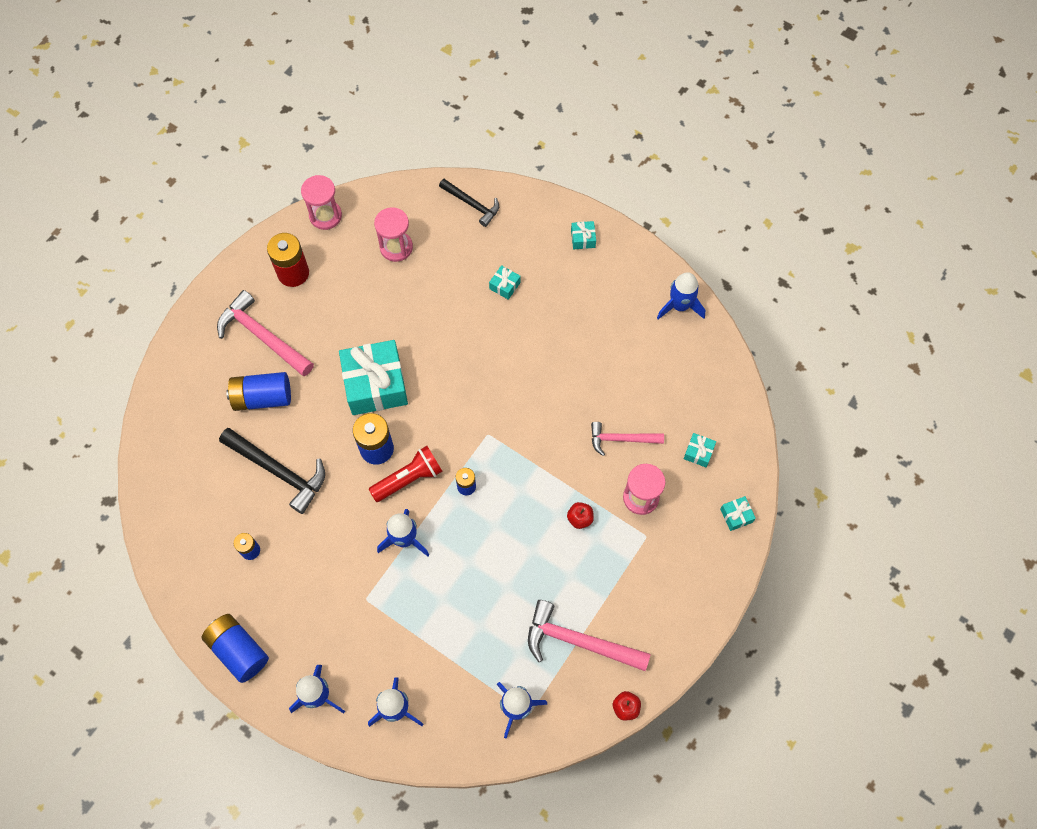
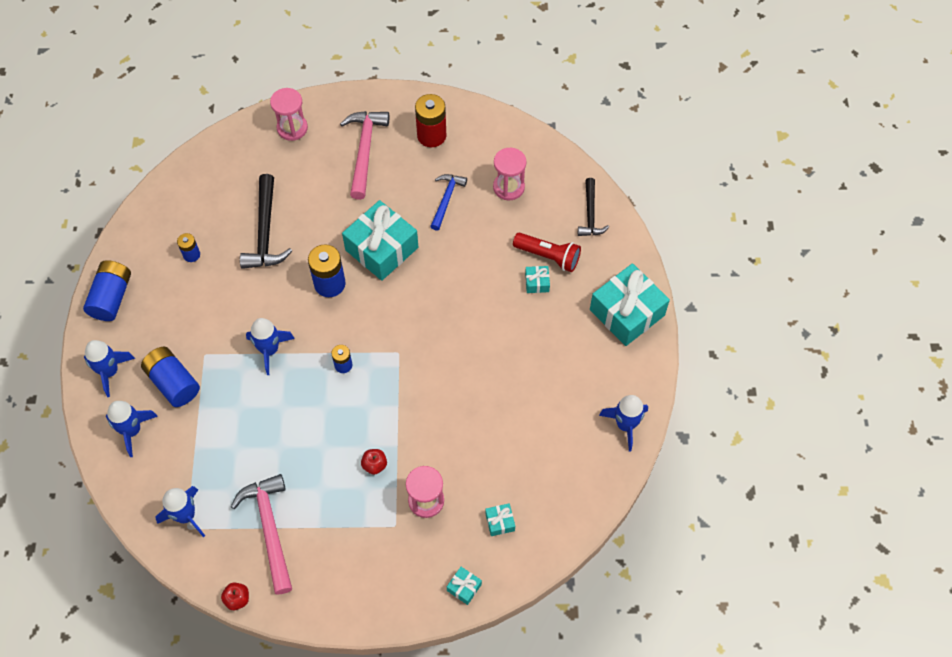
camera: 55 degrees right, 5 degrees down
blue battery [226,372,291,411] -> blue battery moved to [141,347,200,407]
pink hourglass [301,175,342,230] -> pink hourglass moved to [270,88,308,141]
red flashlight [369,446,443,502] -> red flashlight moved to [513,233,581,272]
turquoise gift [571,221,596,249] -> turquoise gift [590,263,670,346], size x2.37
pink hammer [591,422,664,456] -> none
none -> blue hammer [430,174,467,231]

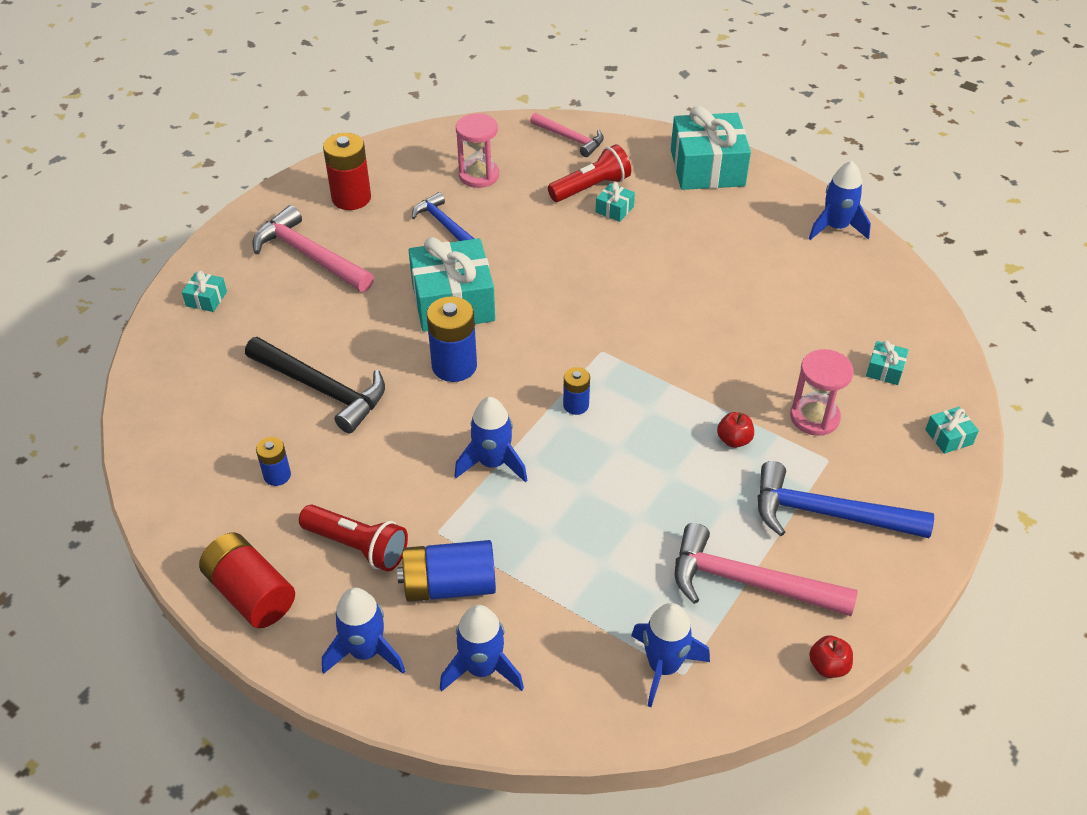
camera: 55 degrees left, 15 degrees down
blue battery [83,260,131,321] -> red battery [199,533,295,628]
pink hourglass [270,88,308,141] -> turquoise gift [182,271,227,312]
black hammer [578,178,609,236] -> pink hammer [530,113,604,157]
none -> red flashlight [299,504,408,572]
none -> blue hammer [758,461,934,538]

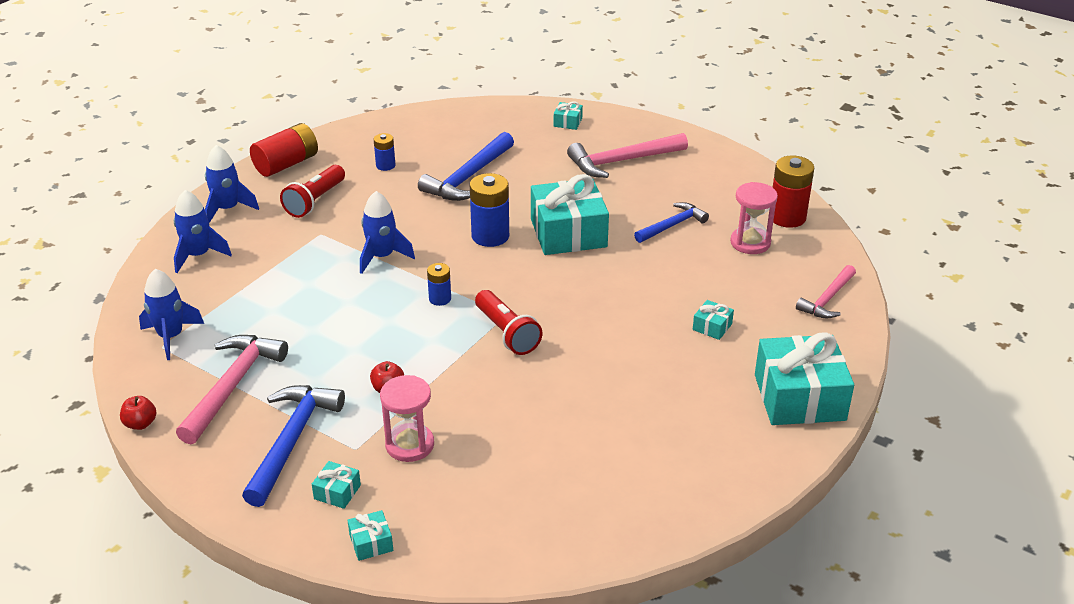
camera: 90 degrees right, 10 degrees down
black hammer [245,337,385,433] -> blue hammer [418,132,514,201]
pink hammer [252,205,374,292] -> pink hammer turned 150 degrees counterclockwise [567,133,688,178]
red battery [323,133,371,210] -> red battery moved to [773,156,814,228]
blue battery [397,540,496,602] -> none
red flashlight [548,144,631,202] -> red flashlight moved to [475,290,543,355]
blue rocket [809,161,871,240] -> none
turquoise gift [866,340,909,385] -> turquoise gift moved to [312,461,361,509]

